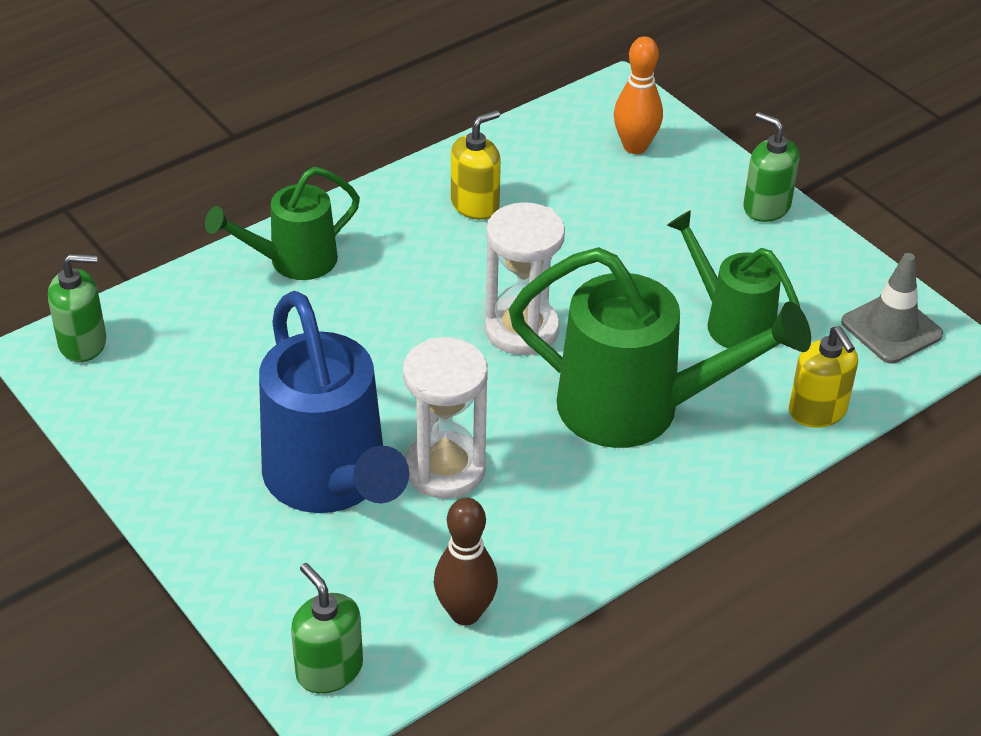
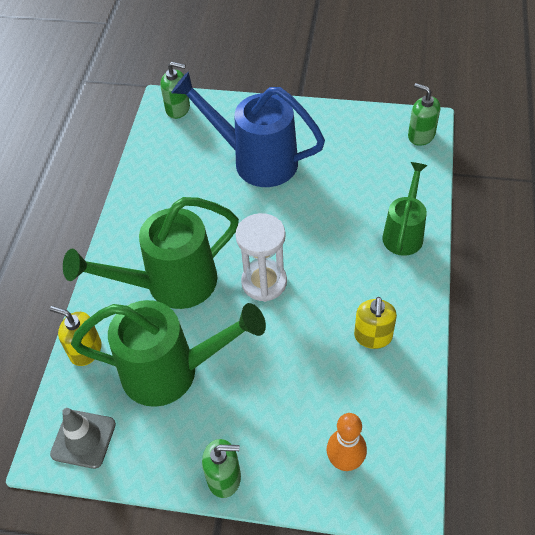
camera: 140 degrees right, 10 degrees up
green soap dispenser [48,254,106,362] -> green soap dispenser turned 90 degrees clockwise [408,83,440,146]
white hourglass [403,338,488,499] -> none
brown bowling pin [434,497,498,625] -> none
green watering can [667,210,800,348] -> green watering can [71,300,266,407], size x1.67

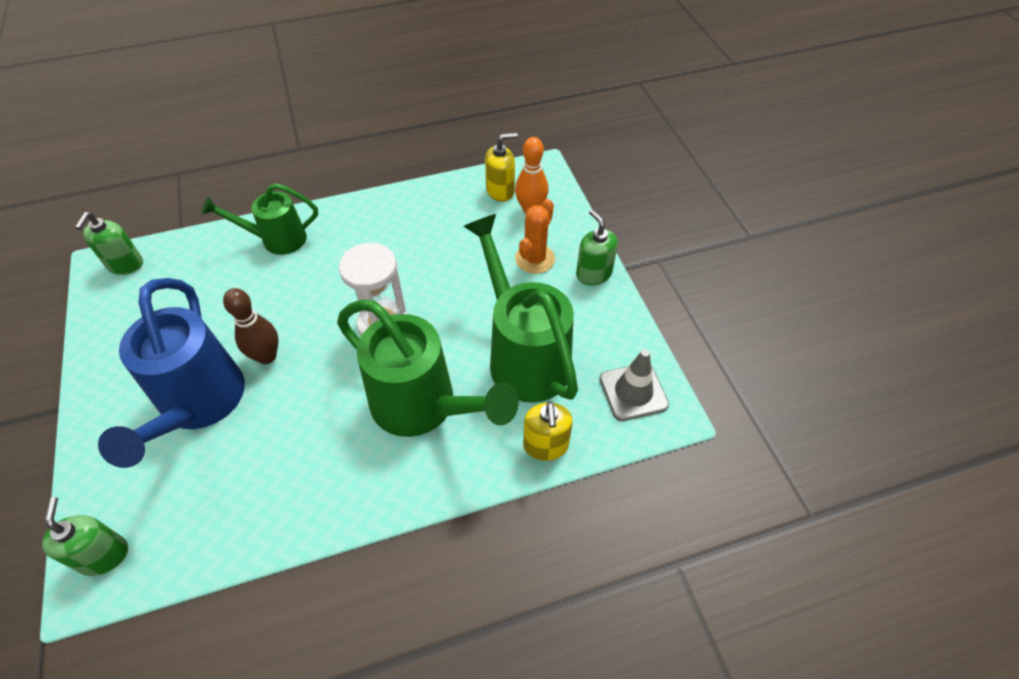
camera: 120 degrees left, 0 degrees up
yellow soap dispenser [354,297,397,349] -> yellow soap dispenser moved to [485,133,518,202]
none -> brown bowling pin [223,288,278,364]
none -> orange cactus [515,199,555,274]

